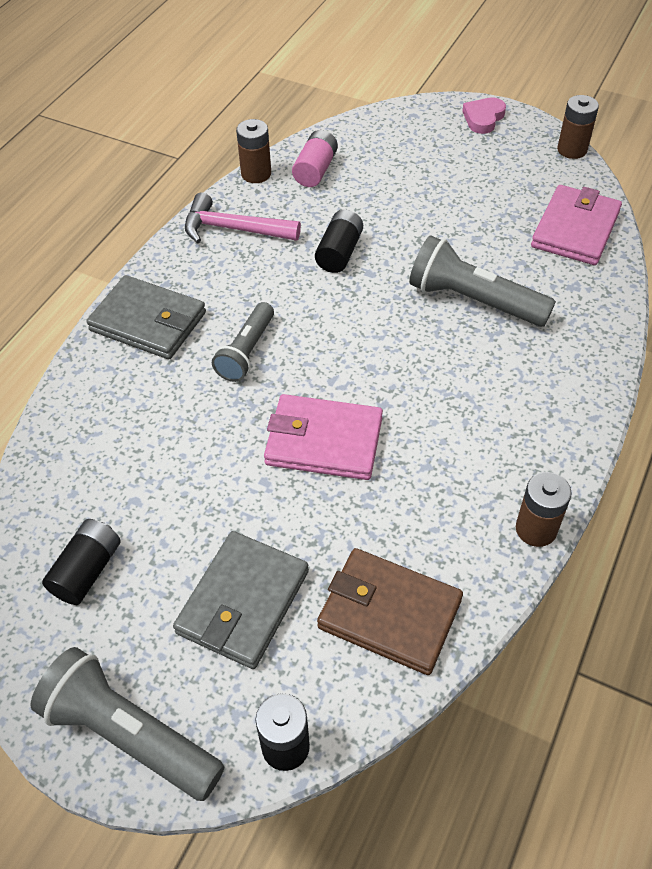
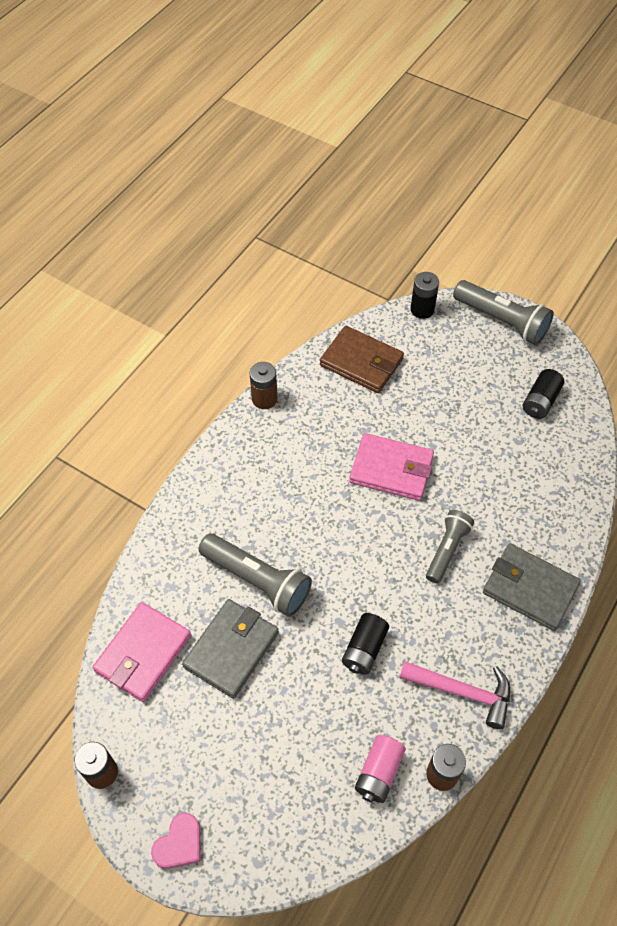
camera: 175 degrees left, 5 degrees up
grey wallet [173,531,309,669] -> grey wallet moved to [182,599,279,699]

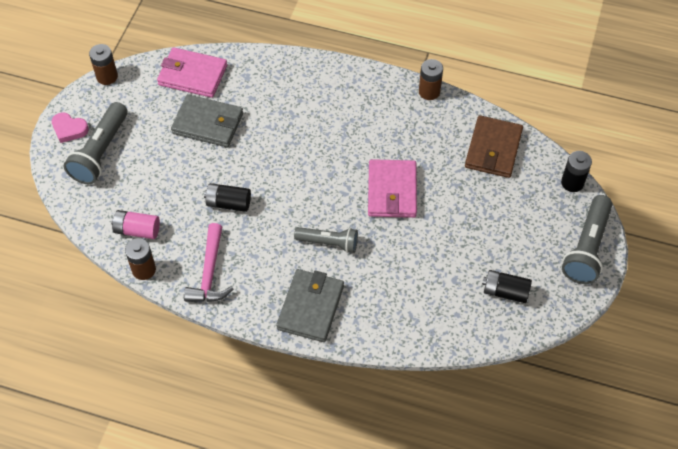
camera: 75 degrees right, 0 degrees up
grey flashlight [198,533,312,617] -> grey flashlight moved to [63,102,128,184]

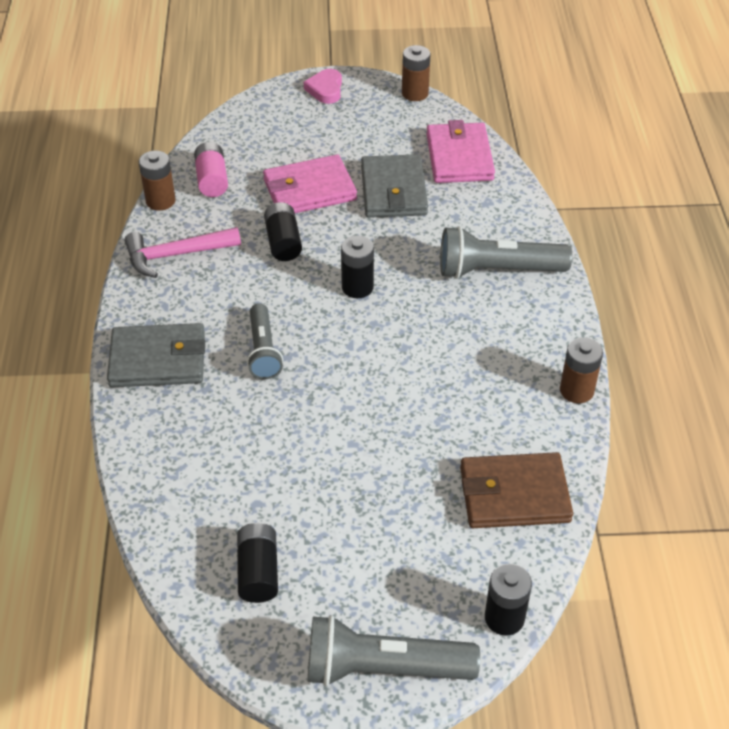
camera: 70 degrees right, 10 degrees down
grey flashlight [63,102,128,184] -> grey flashlight moved to [440,226,572,279]
pink wallet [368,159,417,218] -> pink wallet moved to [263,154,357,213]
none -> black battery [341,236,374,298]

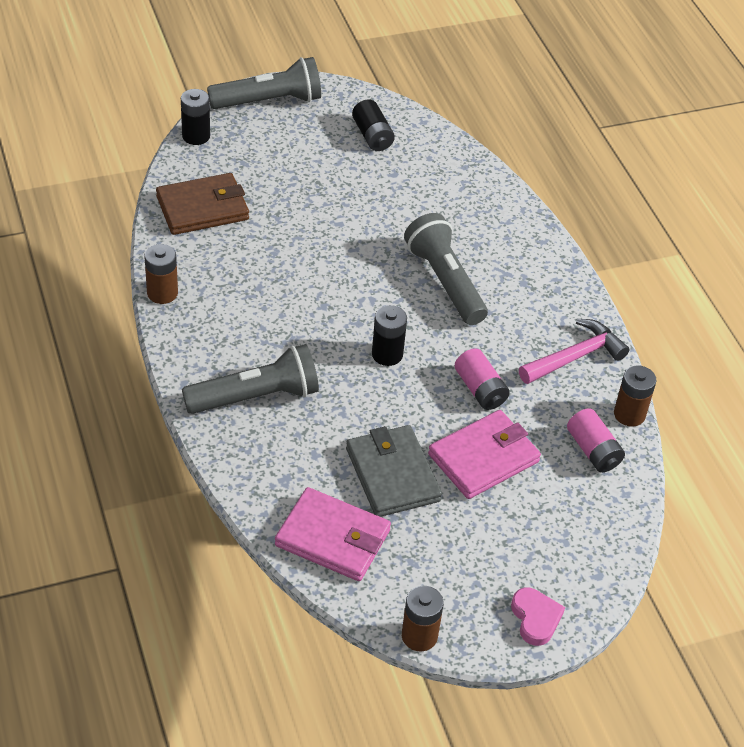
camera: 160 degrees right, 0 degrees up
grey wallet [107,323,205,387] -> none
grey flashlight [247,303,283,379] -> grey flashlight [404,213,488,325], size x1.54
black battery [264,202,302,261] -> pink battery [455,348,510,410]
pink wallet [426,120,495,183] -> pink wallet turned 45 degrees counterclockwise [275,487,391,581]

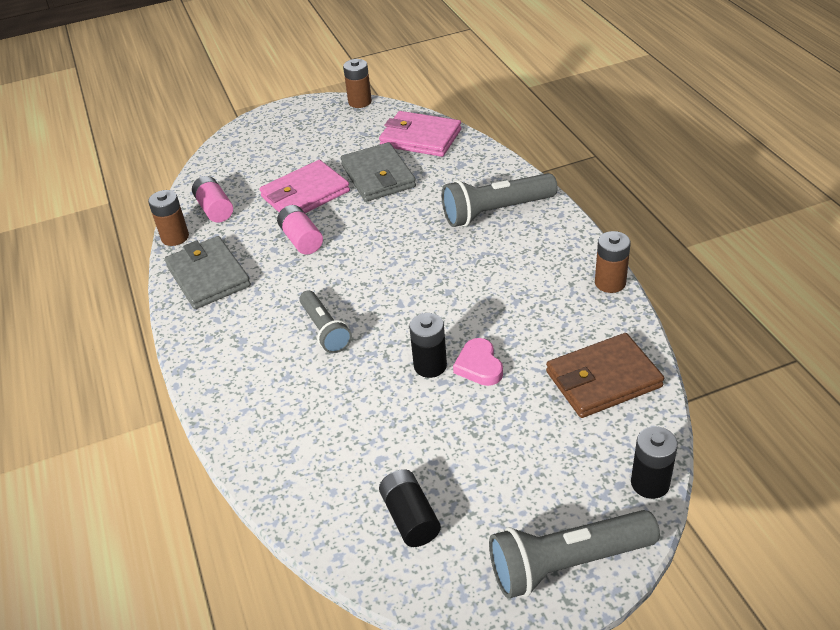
camera: 175 degrees left, 5 degrees down
black battery [372,305,407,366] -> black battery moved to [409,313,447,378]
grey flashlight [404,213,488,325] -> grey flashlight [299,290,352,353], size x0.65
pink heart [511,588,565,646] -> pink heart moved to [453,338,503,386]
pink hammer [519,319,630,384] -> grey wallet [164,236,251,309]

